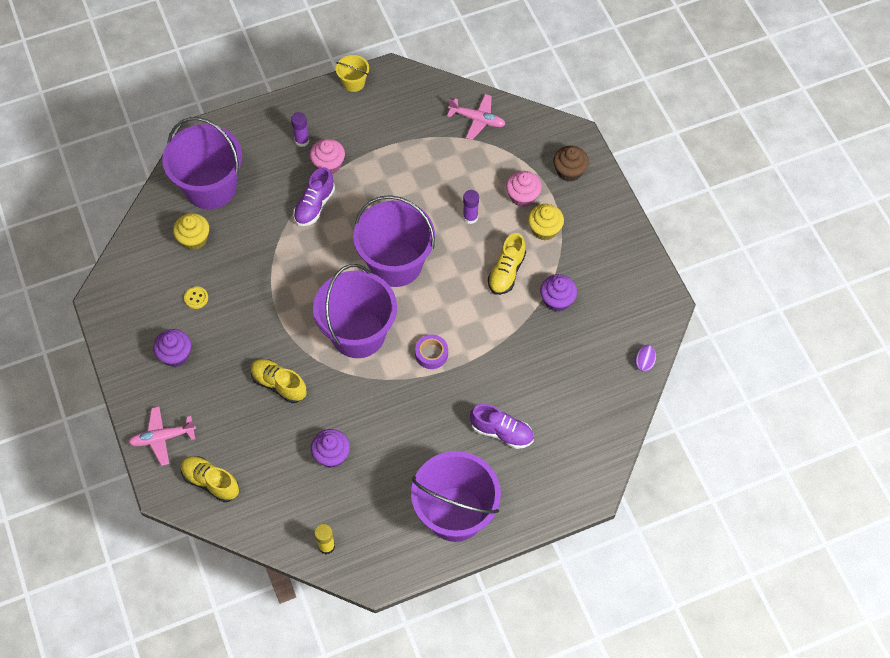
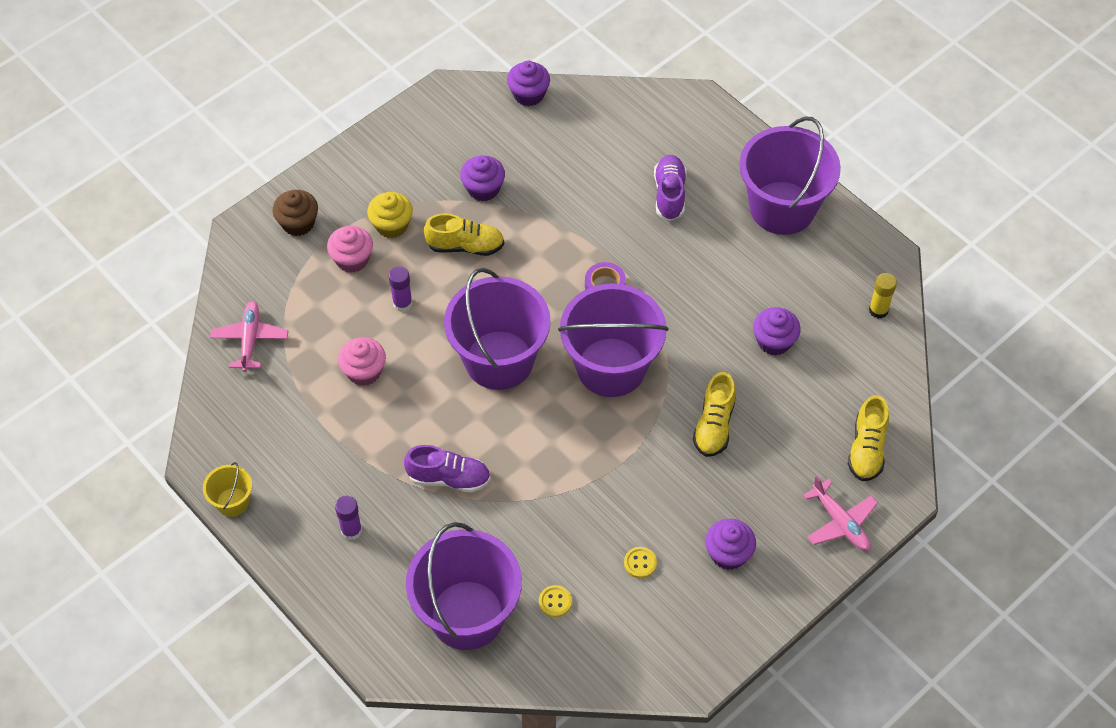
camera: 110 degrees left, 5 degrees down
yellow cupcake [173,213,209,250] -> yellow button [539,585,572,618]
pink cupcake [310,139,345,174] -> pink cupcake moved to [338,337,386,386]
purple egg [634,345,656,371] -> purple cupcake [507,61,550,106]

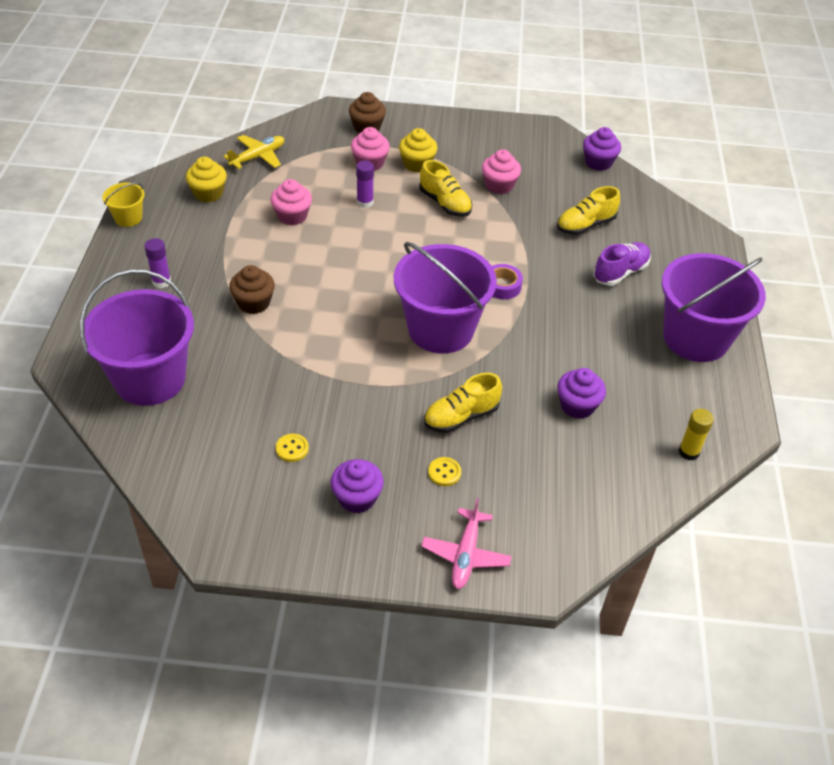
camera: 45 degrees right, 10 degrees down
pink plane [210,301,288,372] -> yellow plane [223,135,284,169]
purple shoe [404,445,491,493] -> brown cupcake [229,265,275,314]
purple bucket [444,268,551,390] -> none
purple cupcake [460,155,505,202] -> pink cupcake [482,149,521,194]
yellow button [539,585,572,618] -> yellow button moved to [428,457,461,486]
yellow shoe [848,395,889,481] -> yellow shoe moved to [557,186,620,235]
none -> yellow cupcake [186,157,227,202]

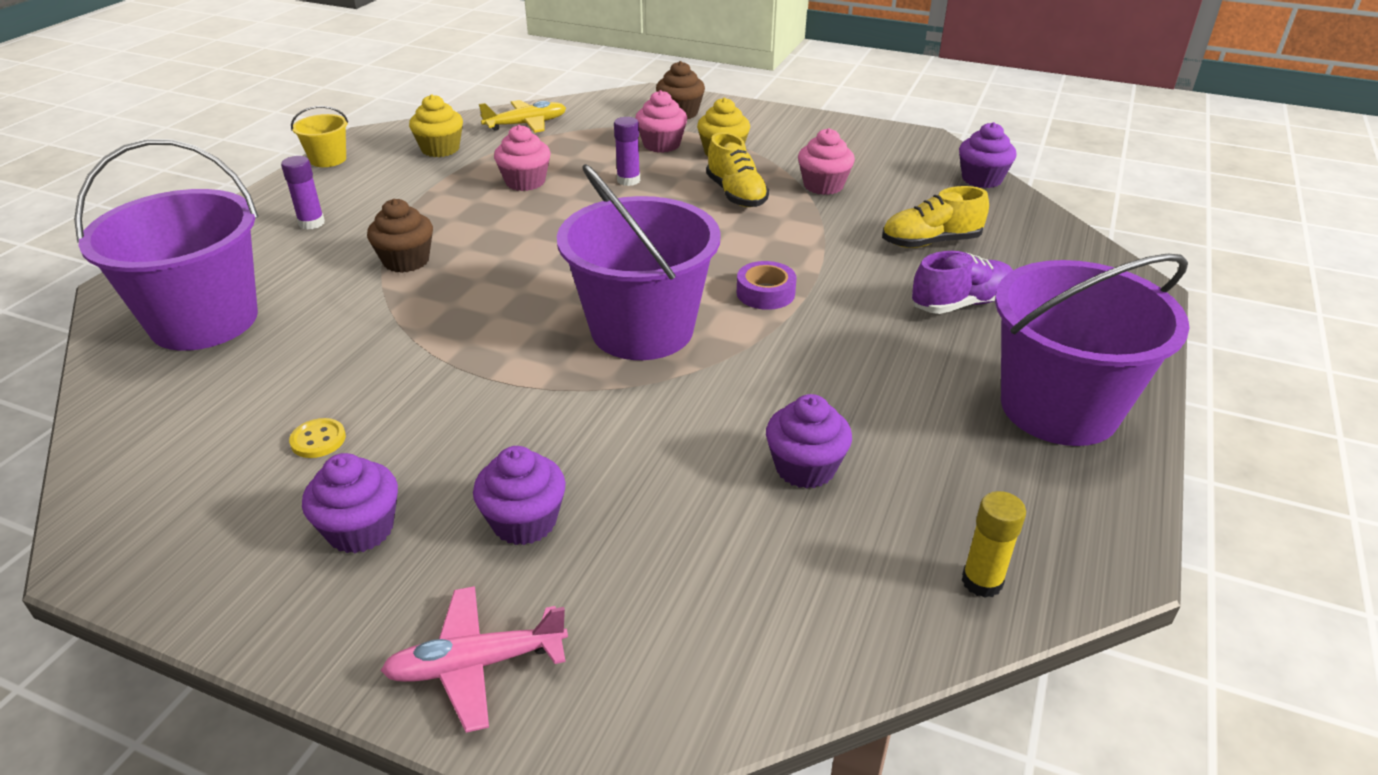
camera: 20 degrees right, 10 degrees down
pink plane [421,498,512,589] -> pink plane turned 45 degrees clockwise [381,586,568,733]
yellow shoe [424,373,502,433] -> none
yellow button [428,457,461,486] -> purple cupcake [473,446,566,545]

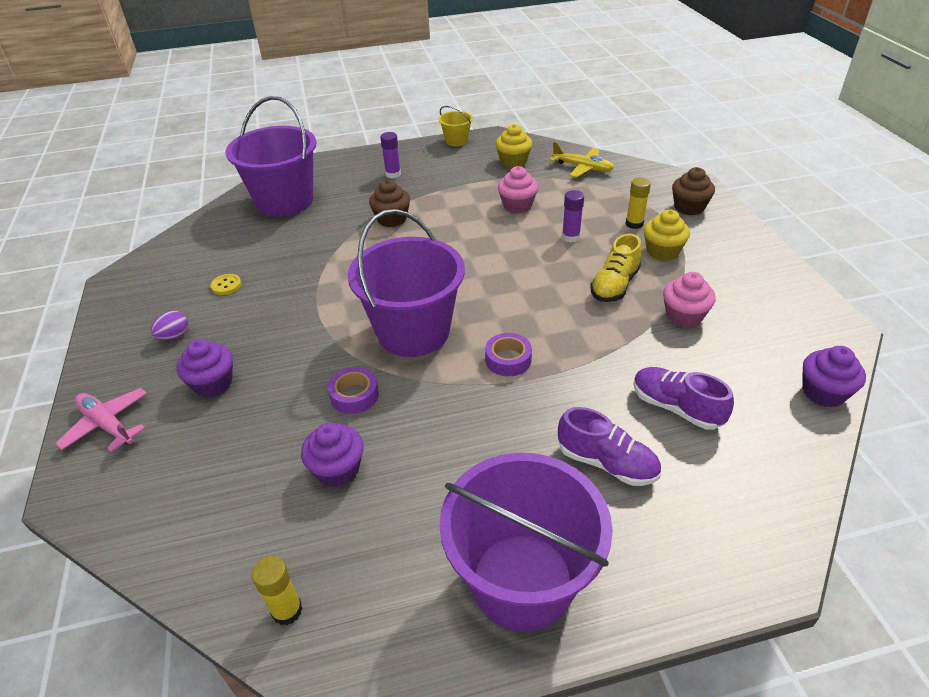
camera: 55 degrees right, 5 degrees up
purple cupcake [302,453,398,553] -> purple egg [151,311,188,340]
pink cupcake [635,90,687,153] -> yellow glue stick [626,177,651,229]
yellow shoe [882,186,989,248] -> purple shoe [633,367,734,430]
none -> purple tape [328,367,379,414]

